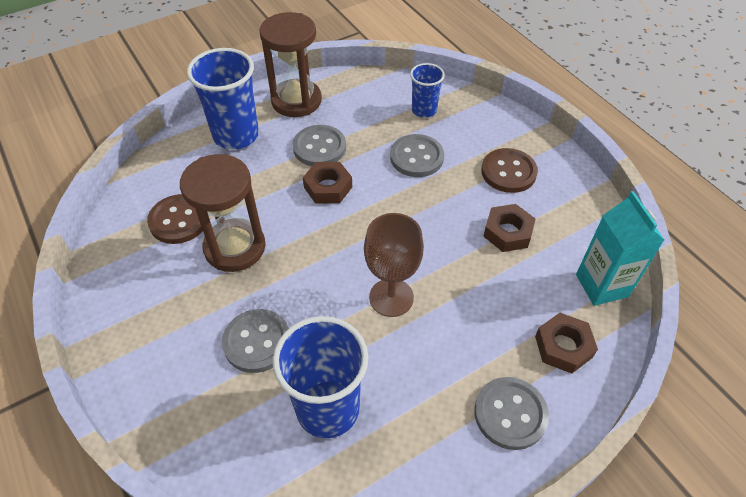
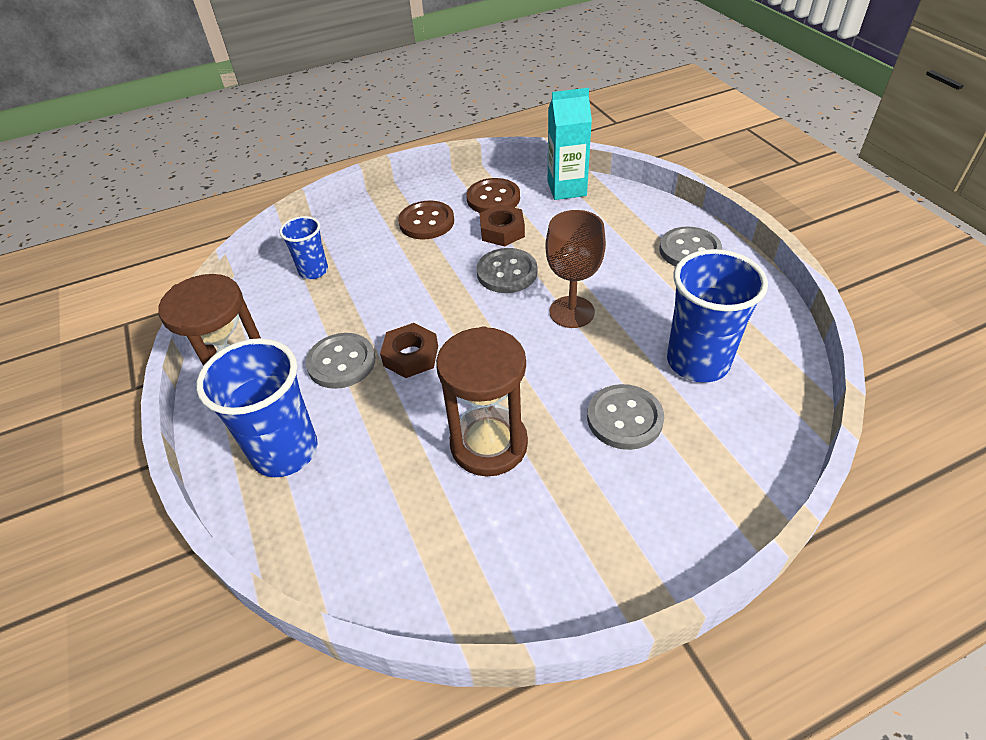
camera: 80 degrees left, 5 degrees down
brown button [147,194,203,244] -> brown button moved to [466,178,520,213]
grey button [390,134,444,177] -> grey button moved to [476,248,537,293]
brown nut [535,313,598,374] -> none

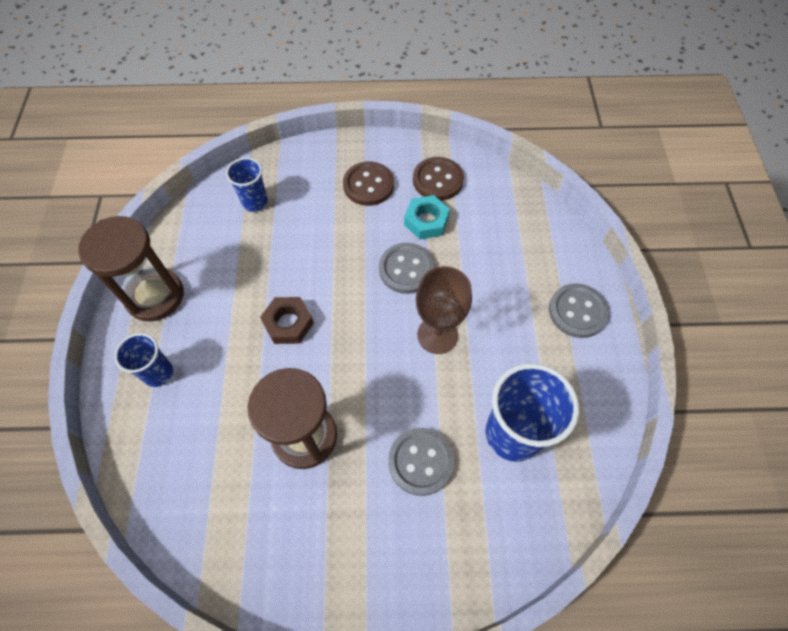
camera: 20 degrees right, 15 degrees up
blue cup [196,338,318,477] -> blue cup [114,333,173,387], size x0.57
grey button [306,333,375,389] -> none
brown nut [479,204,525,247] -> turquoise nut [404,195,450,239]
turquoise carton [548,88,592,200] -> none

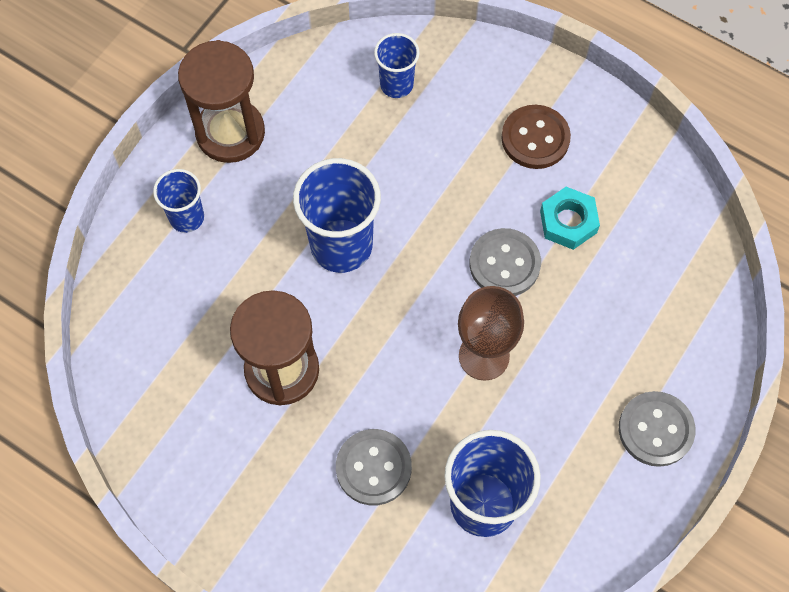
camera: 35 degrees right, 5 degrees up
brown nut [260,297,314,344] -> blue cup [293,158,381,273]
brown button [413,157,464,201] -> none

